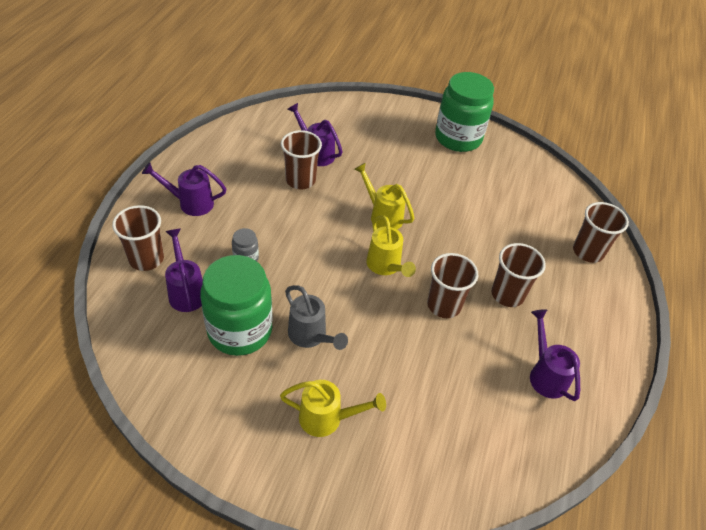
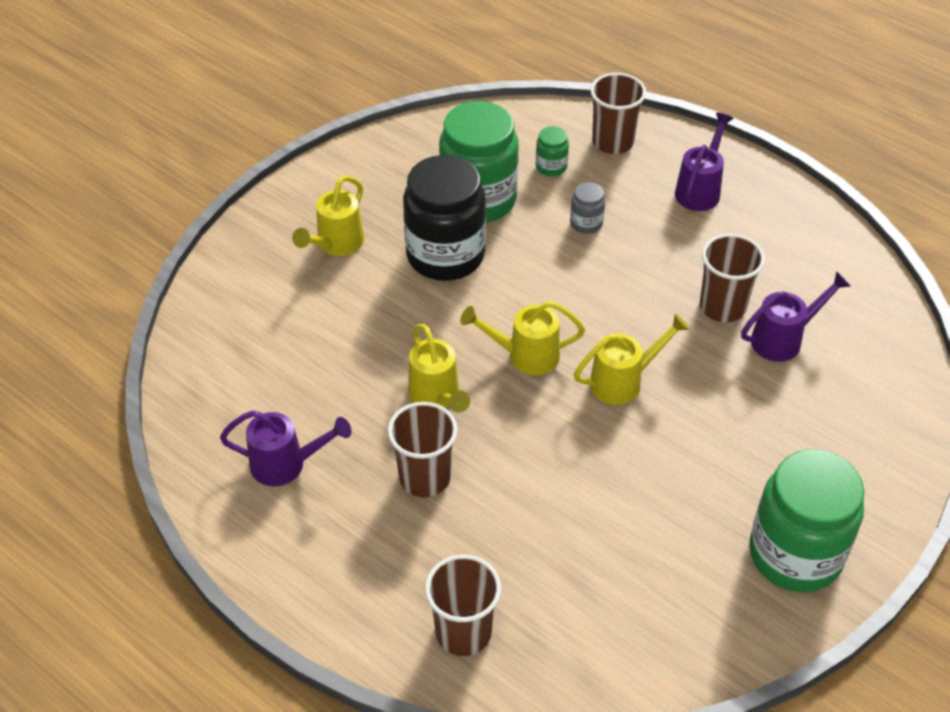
camera: 115 degrees right, 0 degrees up
purple watering can [165,228,203,312] -> green jar [536,126,569,176]
grey watering can [285,285,348,350] -> black jar [403,155,486,281]
brown cup [427,253,478,318] -> yellow watering can [408,324,470,413]

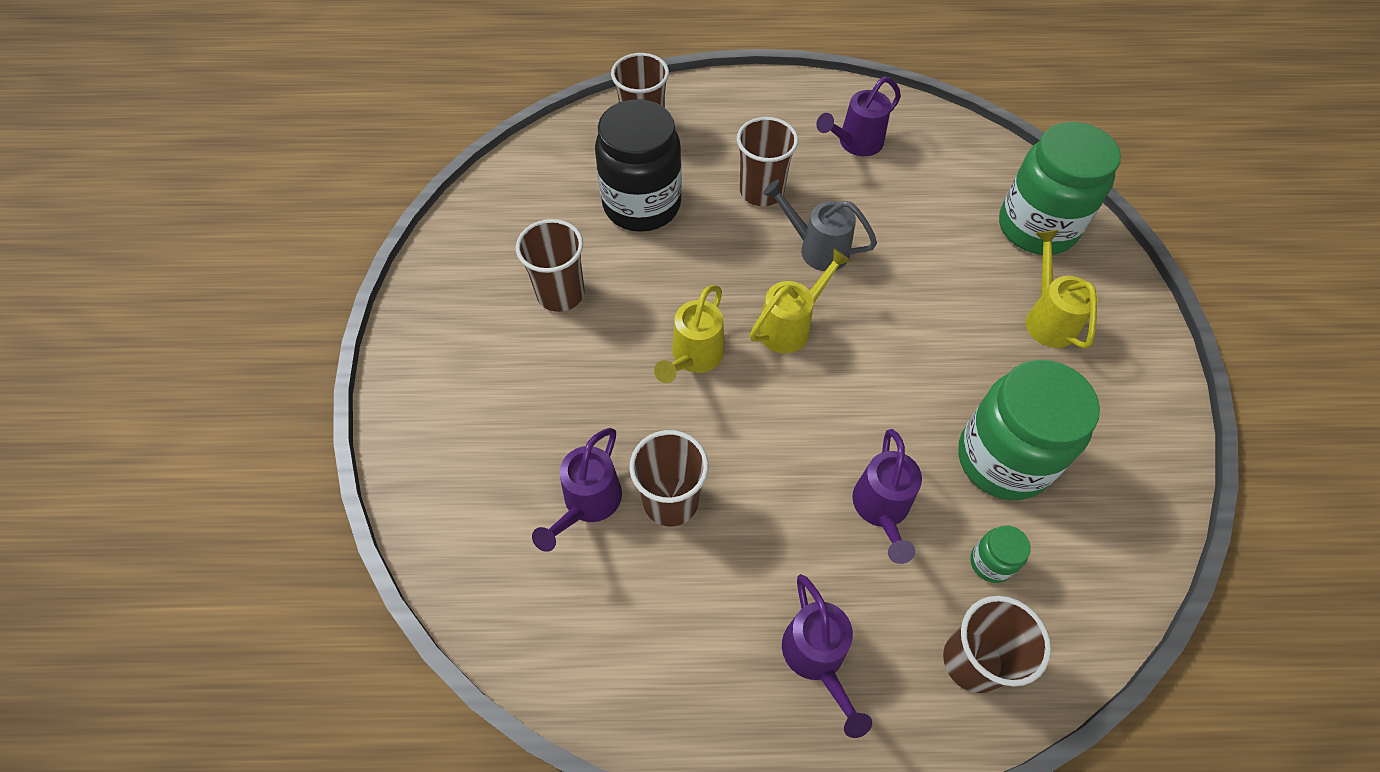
camera: 140 degrees right, 10 degrees up
black jar [403,155,486,281] -> black jar moved to [595,99,682,232]
yellow watering can [408,324,470,413] -> grey watering can [763,180,877,271]
grey jar [570,182,605,234] -> purple watering can [852,429,922,564]
green jar [749,449,865,592] -> green jar moved to [999,122,1121,255]
none -> brown cup [516,219,585,312]

